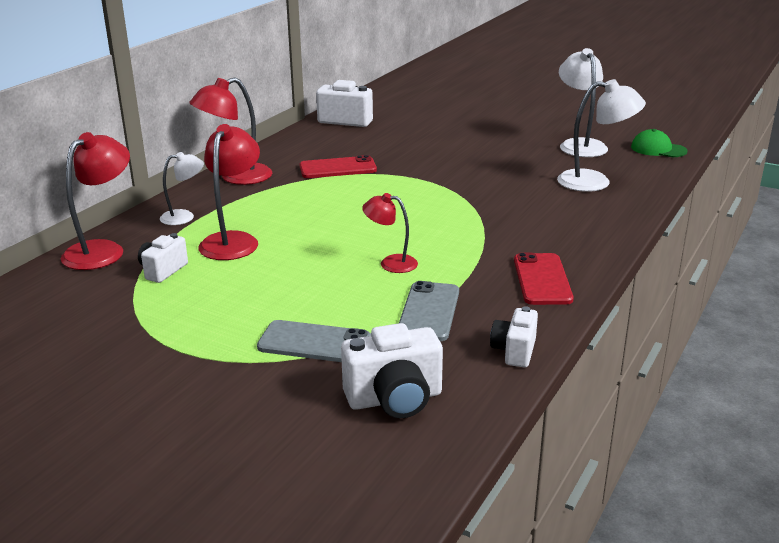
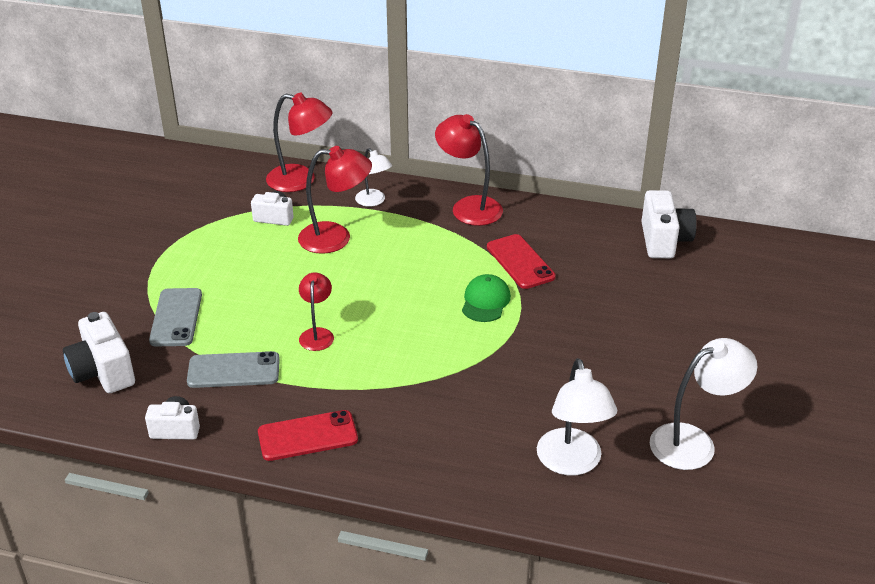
camera: 75 degrees right, 10 degrees up
green cap [631,129,688,157] -> green cap moved to [462,274,511,322]

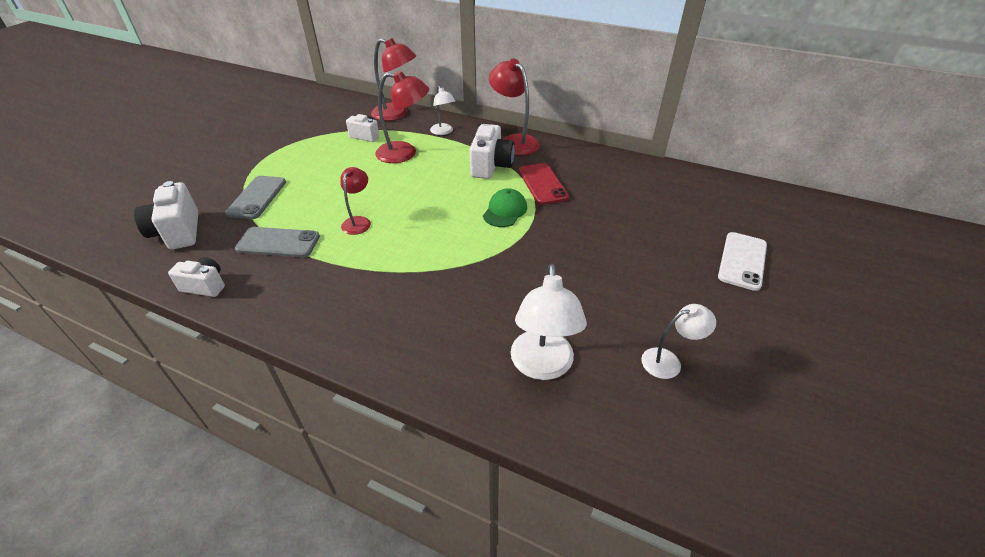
camera: 10 degrees right, 5 degrees up
red phone [258,410,358,461] -> none
white camera [641,190,697,258] -> white camera moved to [469,124,515,179]
white lamp [650,338,757,470] -> white lamp [641,304,716,379], size x0.60
none -> white phone [718,232,767,291]

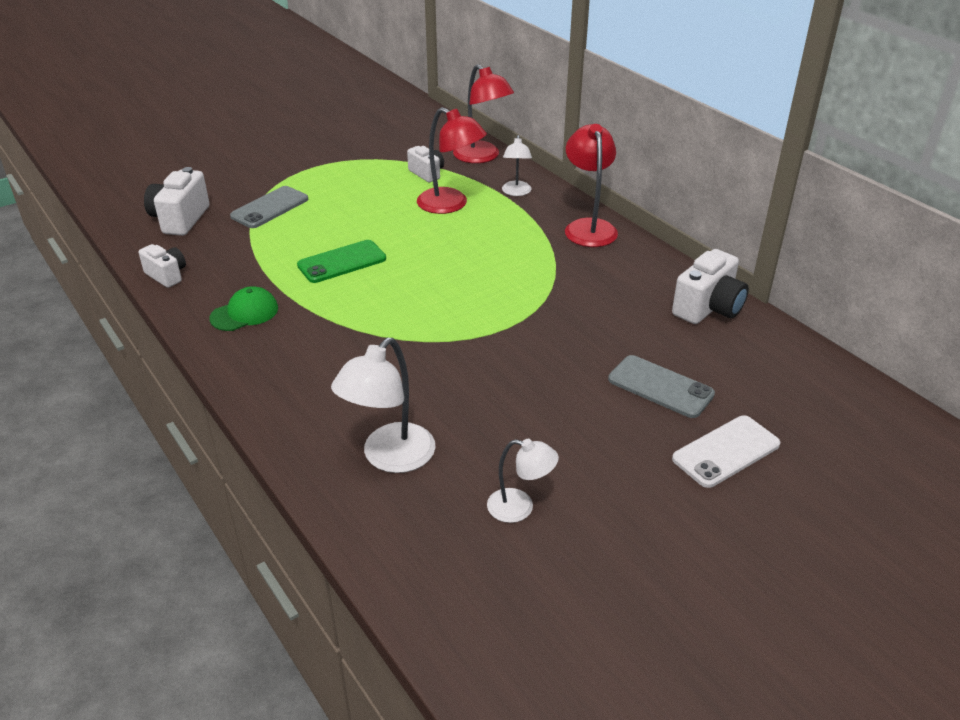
camera: 30 degrees right, 5 degrees down
grey phone [235,227,320,258] -> grey phone moved to [608,355,715,418]
red lamp [340,167,371,235] -> green phone [297,240,386,283]
white camera [469,124,515,179] -> white camera moved to [672,249,749,324]
green cap [483,188,527,227] -> green cap moved to [209,286,278,331]
red phone [519,163,569,205] -> none

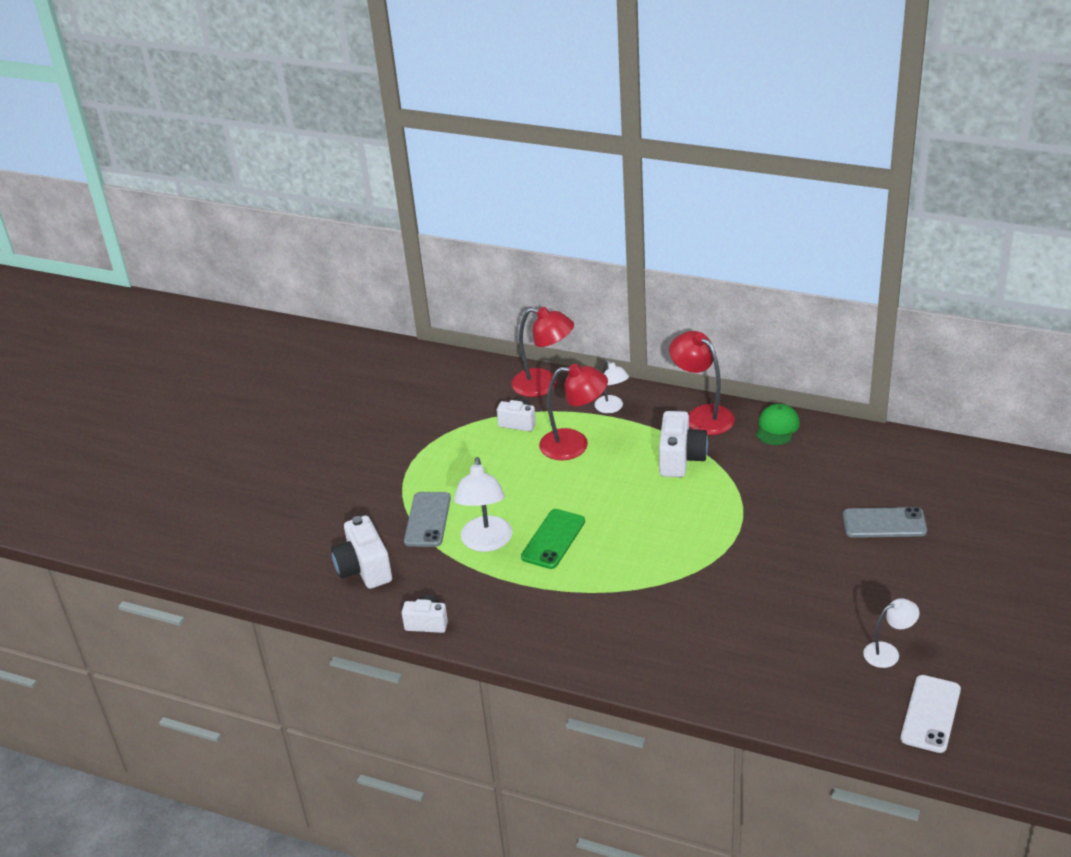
camera: 30 degrees left, 0 degrees up
green cap [209,286,278,331] -> green cap moved to [756,404,800,445]
white lamp [331,338,436,473] -> white lamp moved to [454,457,512,552]
white camera [672,249,749,324] -> white camera moved to [659,411,708,477]
white phone [672,415,780,488] -> white phone moved to [901,675,961,753]

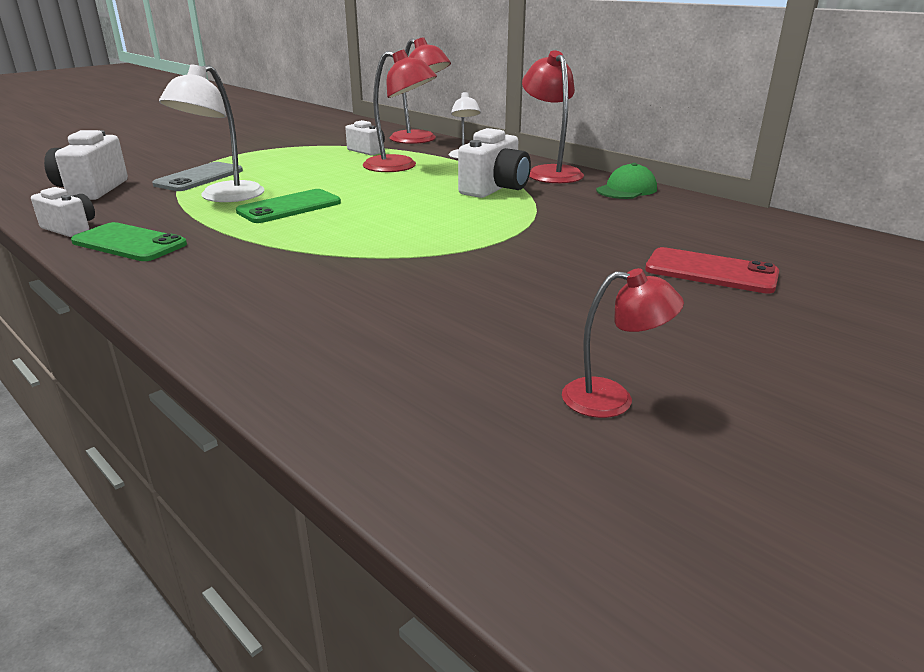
camera: 20 degrees right, 10 degrees down
grey phone [843,507,927,538] -> red phone [645,247,779,294]
white lamp [863,598,919,668] -> red lamp [562,268,684,418]
white phone [901,675,961,753] -> none
none -> green phone [71,222,187,261]

